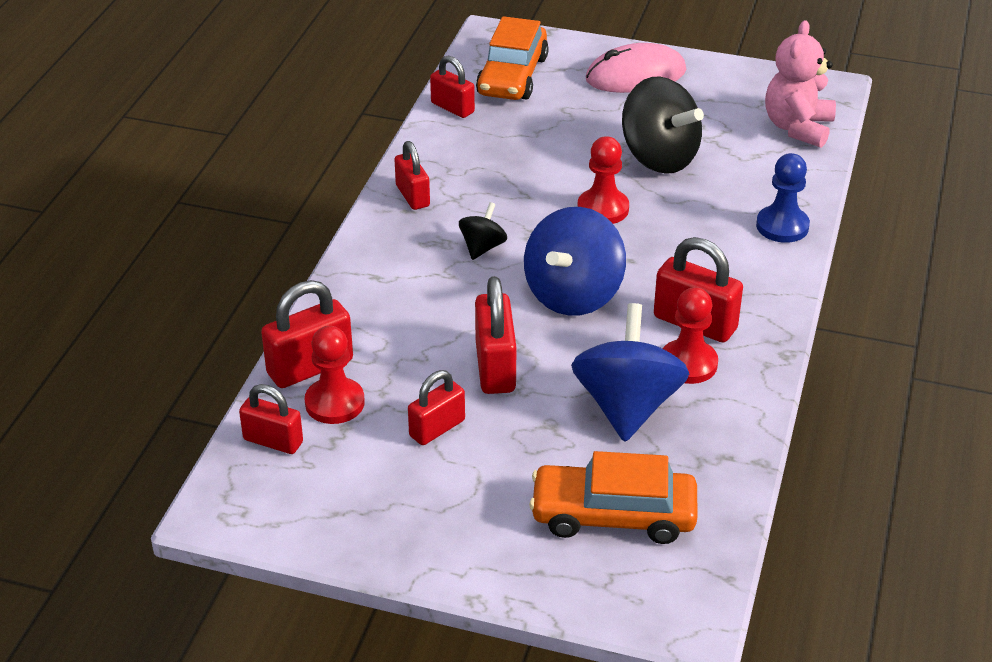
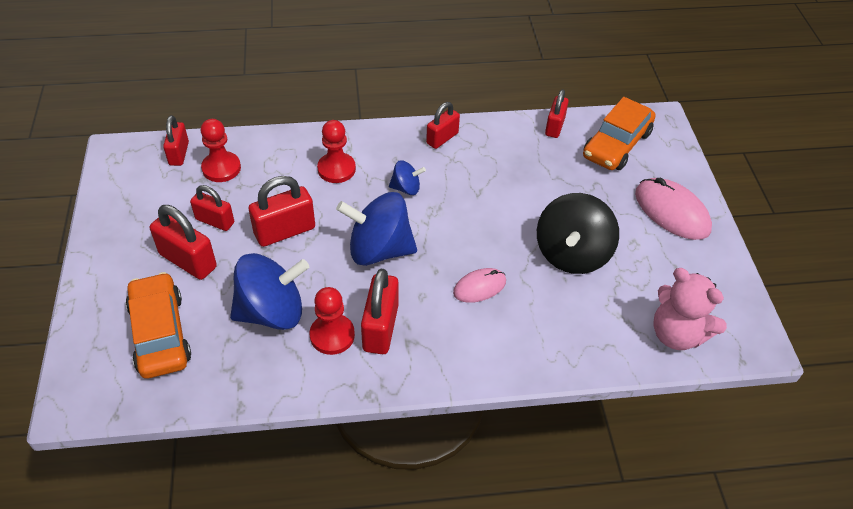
camera: 65 degrees right, 10 degrees up
red padlock [261,280,353,388] -> red padlock moved to [150,205,217,280]
black spinning top [459,202,507,260] -> blue spinning top [389,160,426,195]
orange car [476,16,549,100] -> orange car turned 45 degrees counterclockwise [583,97,656,170]
red pawn [577,136,629,224] -> red pawn moved to [317,120,356,183]
blue pawn [756,153,810,243] -> none
pink teddy bear [765,20,836,148] -> pink teddy bear turned 135 degrees counterclockwise [653,268,727,350]
none -> pink mouse [453,268,506,303]

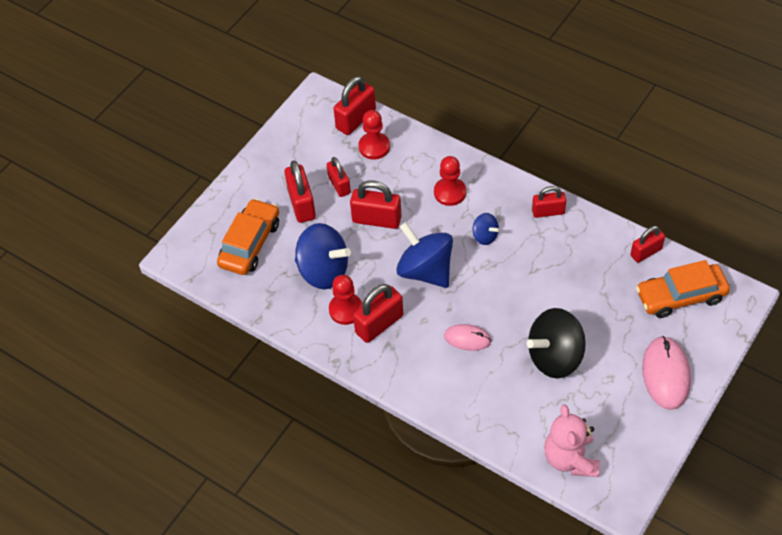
camera: 45 degrees right, 5 degrees up
red padlock [163,115,189,166] -> red padlock [333,76,376,135], size x1.51

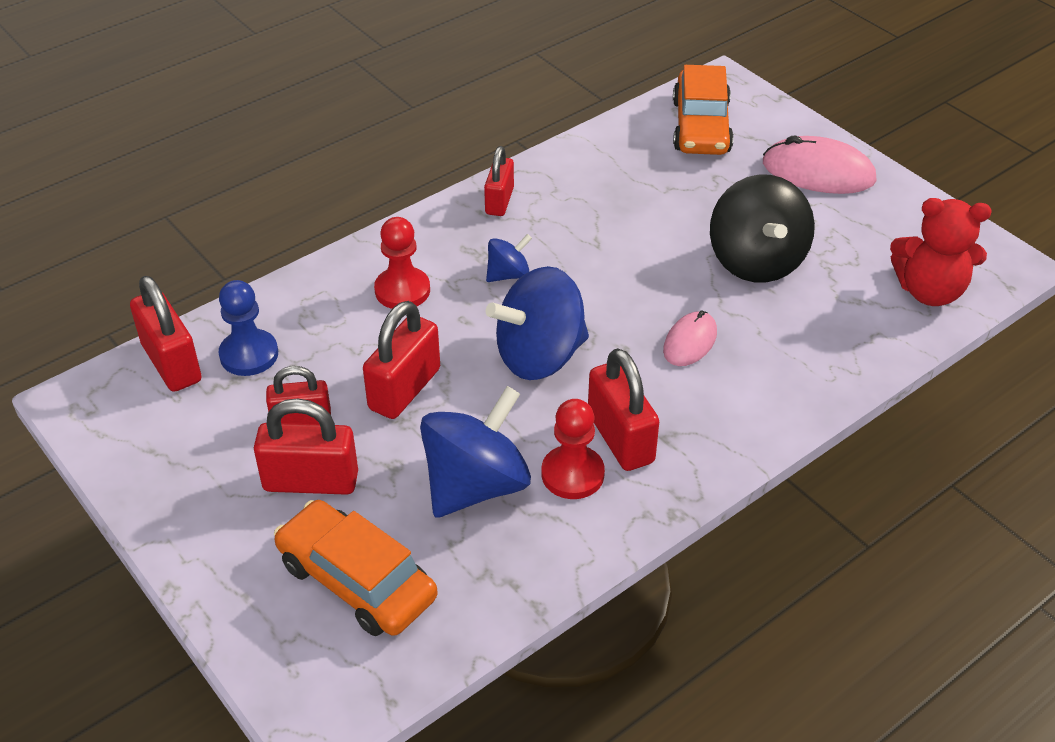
camera: 75 degrees left, 10 degrees down
red pawn [358,110,390,159] -> blue pawn [218,280,278,376]
pink teddy bear [544,405,600,477] -> red teddy bear [890,198,992,306]
red padlock [630,226,665,263] -> none

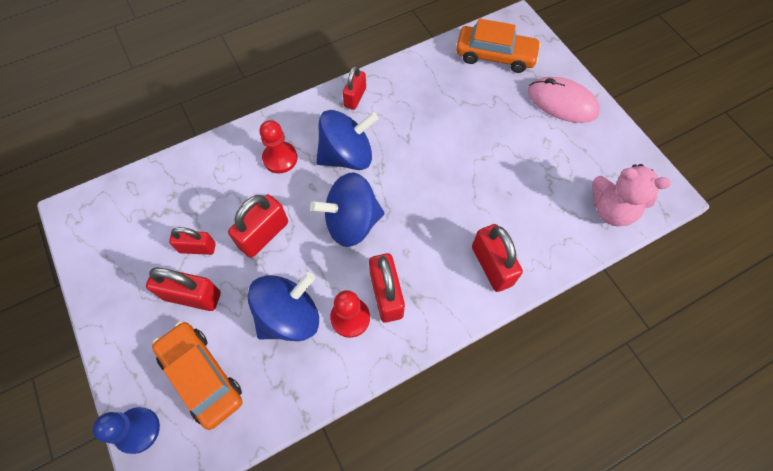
camera: 10 degrees right, 20 degrees up
red padlock [130,276,201,392] -> red padlock moved to [472,224,523,292]
blue pawn [218,280,278,376] -> blue pawn moved to [92,407,160,454]
blue spinning top [486,234,532,282] -> blue spinning top [316,110,378,170], size x2.02
pink mouse [663,310,717,366] -> none
orange car [673,65,734,155] -> orange car turned 90 degrees counterclockwise [456,18,541,73]
black spinning top [710,174,815,283] -> none
red teddy bear [890,198,992,306] -> pink teddy bear [592,164,671,226]

